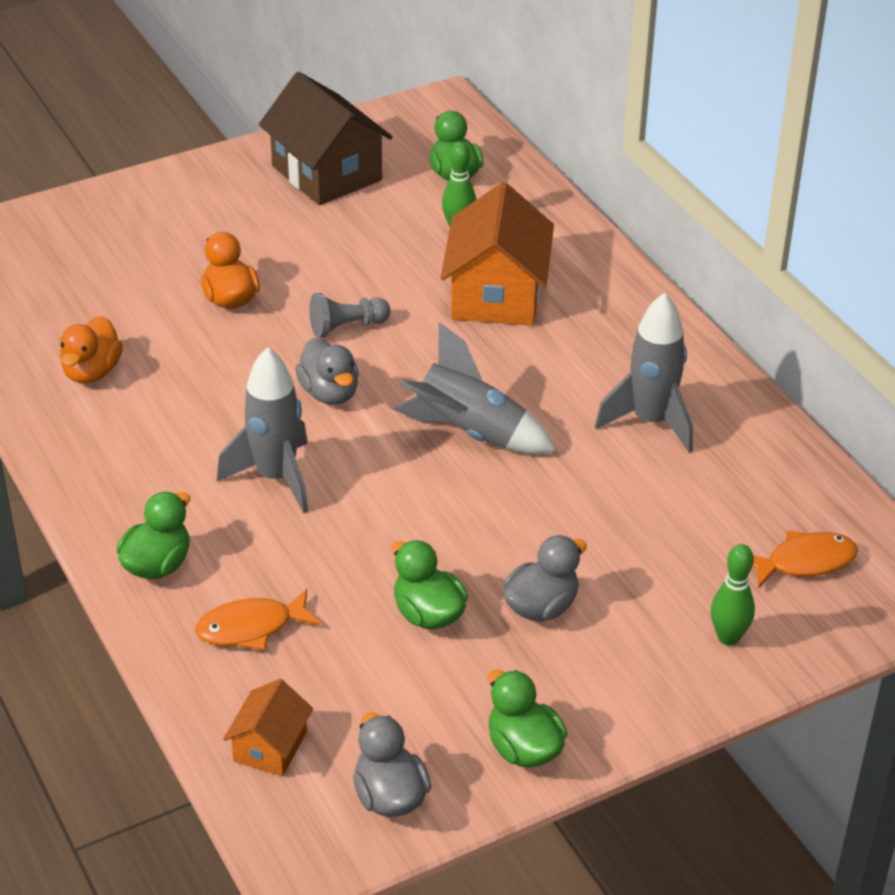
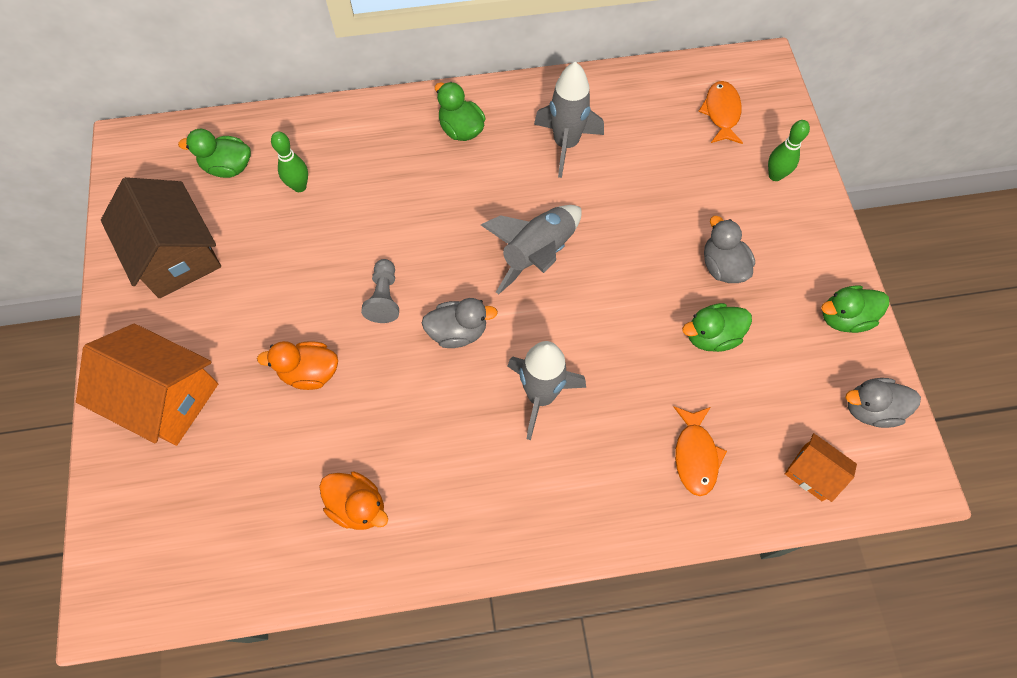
camera: 70 degrees left, 25 degrees up
green duck [117,492,190,579] -> green duck moved to [435,82,486,141]
brown house [259,72,393,205] -> brown house turned 75 degrees clockwise [101,177,221,298]
orange house [440,182,554,326] -> orange house moved to [76,324,218,446]

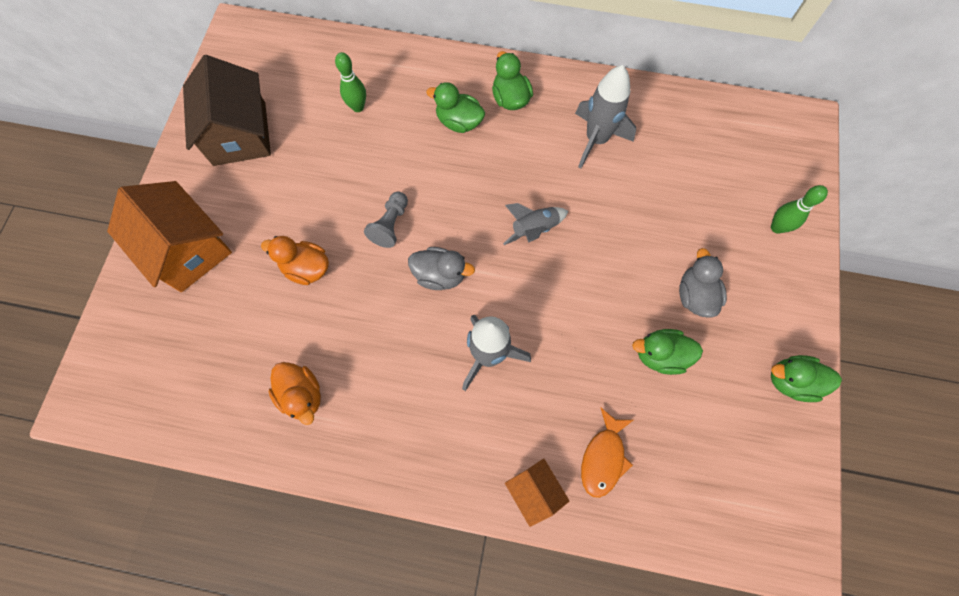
camera: 20 degrees right, 5 degrees up
green duck [178,129,251,178] -> green duck moved to [426,82,485,133]
grey rocket [481,205,582,294] -> grey rocket [503,203,568,245], size x0.64
orange fish [698,81,743,144] -> none
orange house [785,433,857,502] -> orange house moved to [505,458,569,527]
grey duck [846,378,921,428] -> none

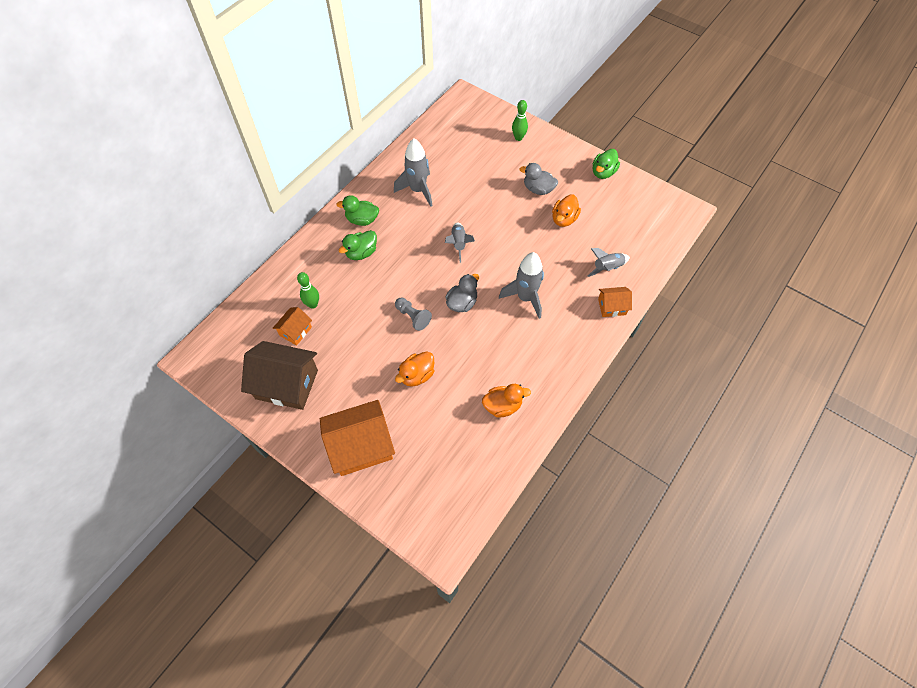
camera: 65 degrees left, 10 degrees down
orange fish [581,408,633,498] -> grey rocket [588,248,630,277]
green duck [632,329,703,375] -> orange duck [552,195,581,227]
none -> orange house [273,307,312,346]

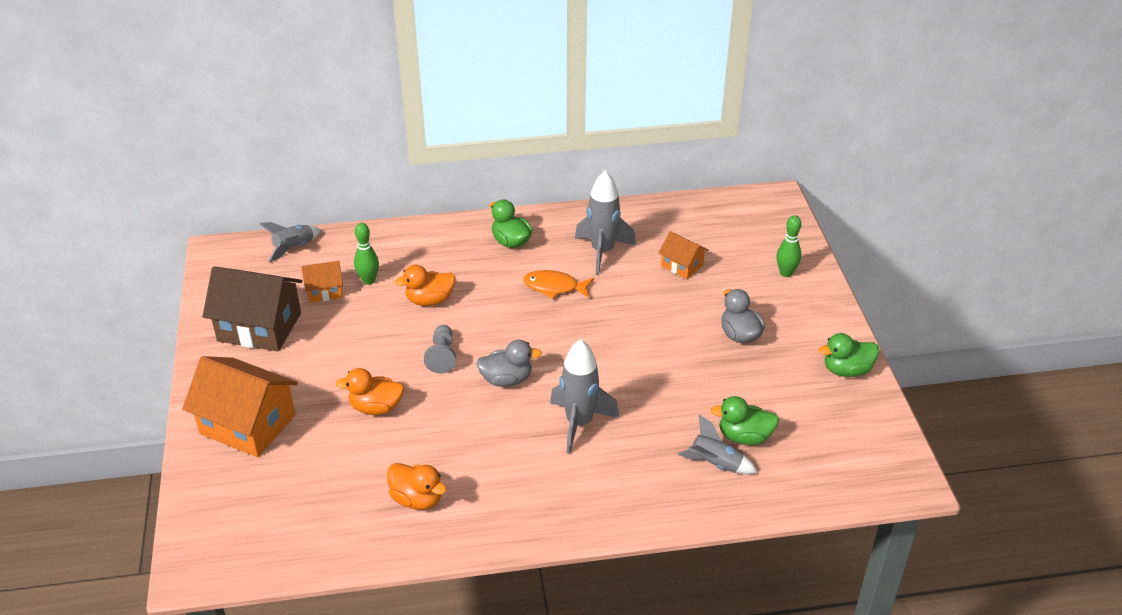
camera: 45 degrees right, 20 degrees down
brown house [241,341,318,410] -> brown house turned 45 degrees counterclockwise [203,266,302,352]
green duck [338,230,377,260] -> green duck moved to [710,396,779,445]
grey rocket [445,222,475,263] -> grey rocket moved to [260,222,321,262]
orange duck [552,195,581,227] -> orange duck moved to [395,265,455,306]
orange house [598,287,632,317] -> orange house moved to [658,231,708,279]
none -> orange fish [523,270,594,299]

